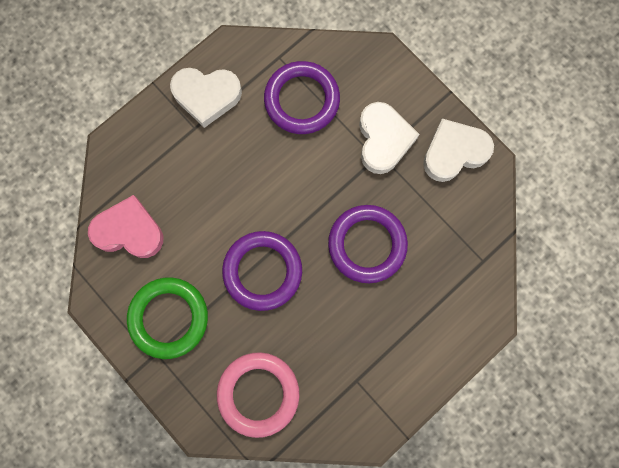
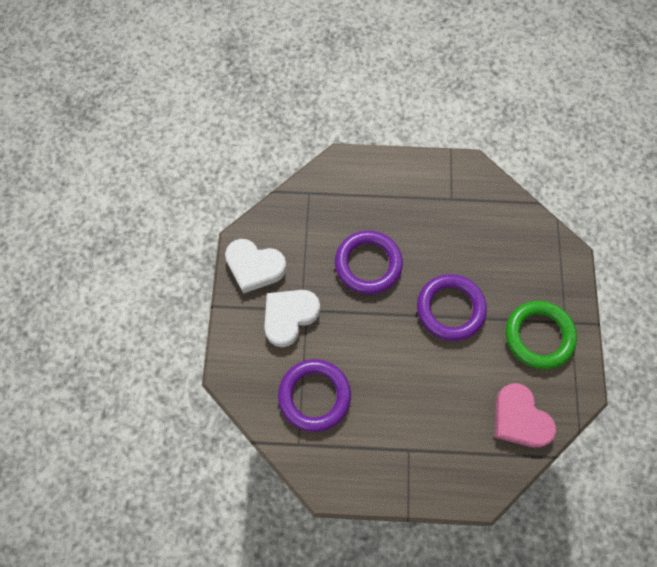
camera: 135 degrees left, 10 degrees down
white heart [170,68,242,128] -> none
pink ring [217,352,299,438] -> none

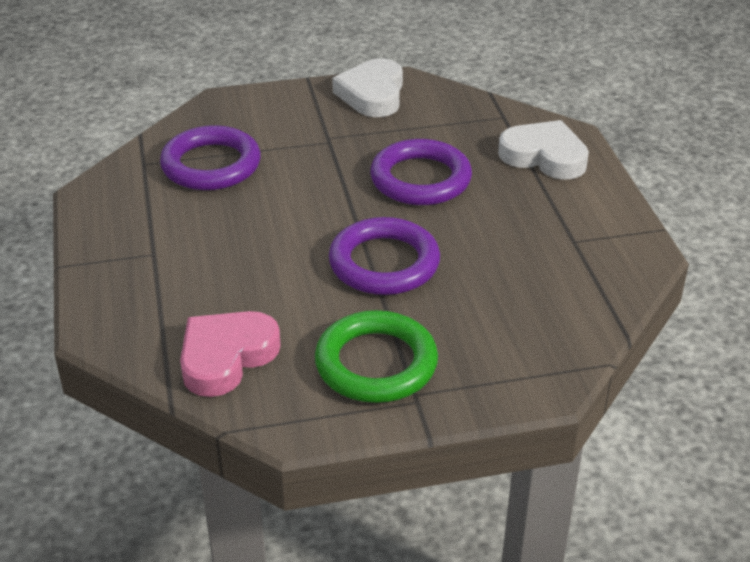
camera: 75 degrees right, 30 degrees down
white heart [264,290,320,347] -> white heart moved to [498,120,589,180]

